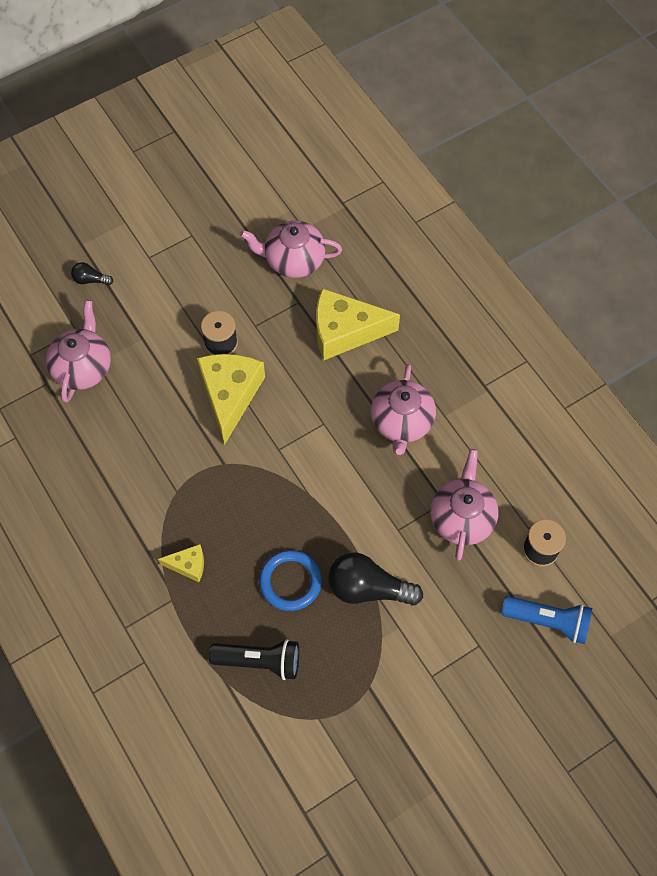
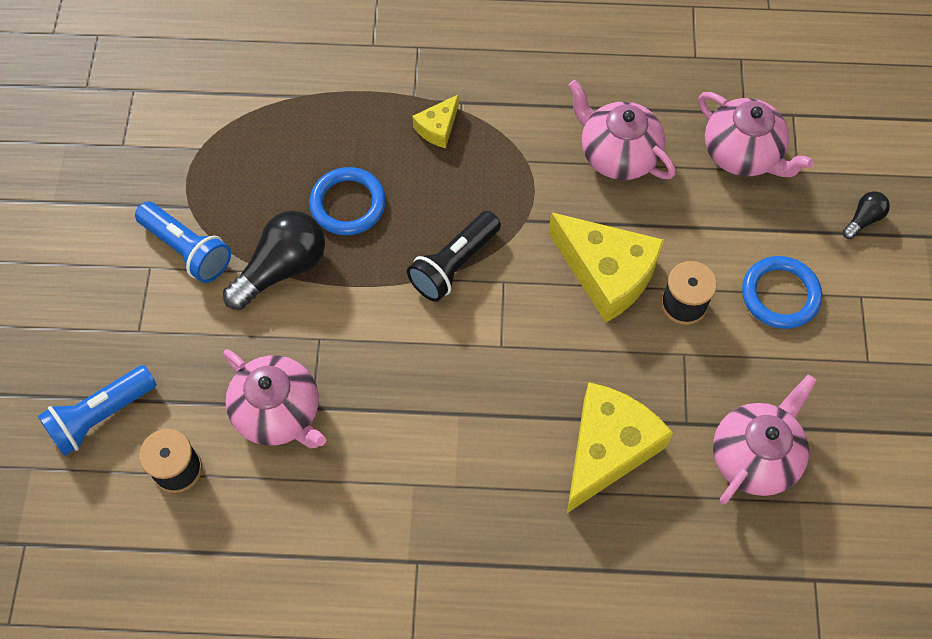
camera: 125 degrees right, 0 degrees up
black flashlight [209,639,299,680] -> black flashlight moved to [407,211,501,302]
pink teapot [371,364,436,455] -> pink teapot moved to [568,80,676,180]
none -> blue flashlight [135,202,231,283]
none -> blue ring [742,256,822,329]

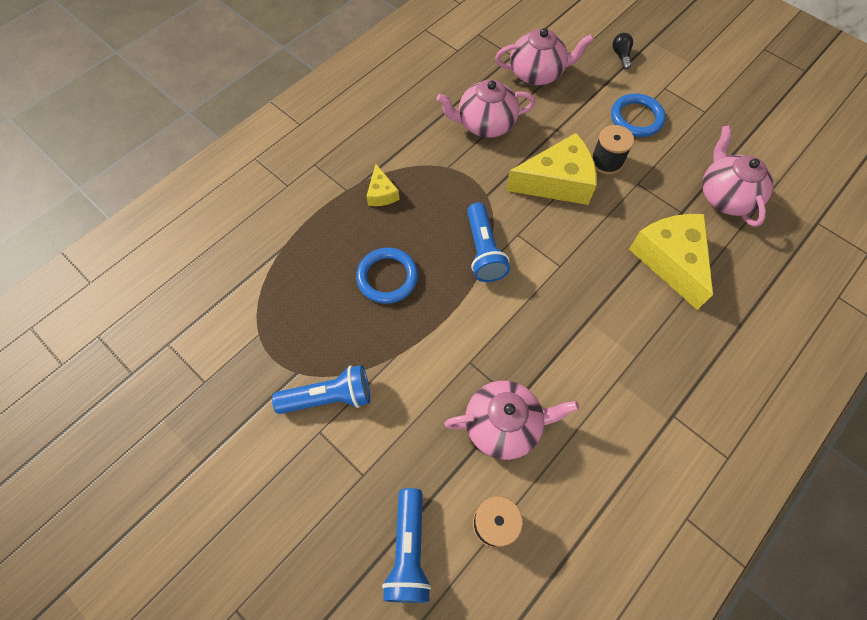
camera: 50 degrees left, 0 degrees up
black light bulb [223,211,325,310] -> none
black flashlight [407,211,501,302] -> blue flashlight [467,202,510,282]

